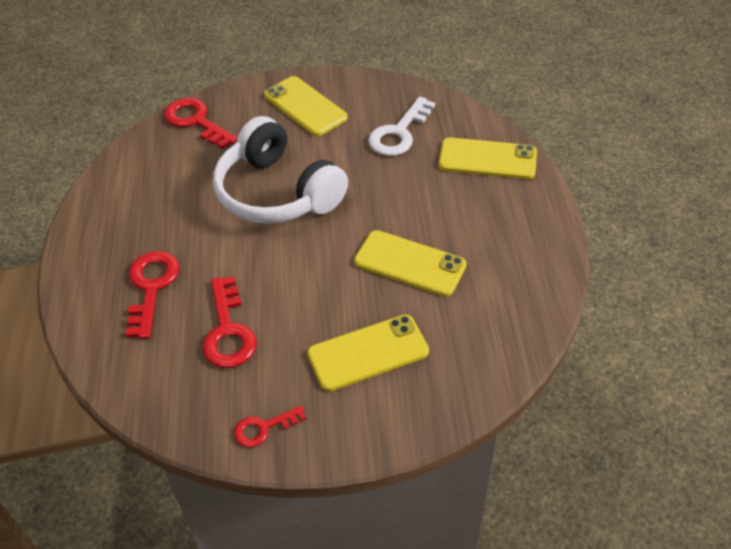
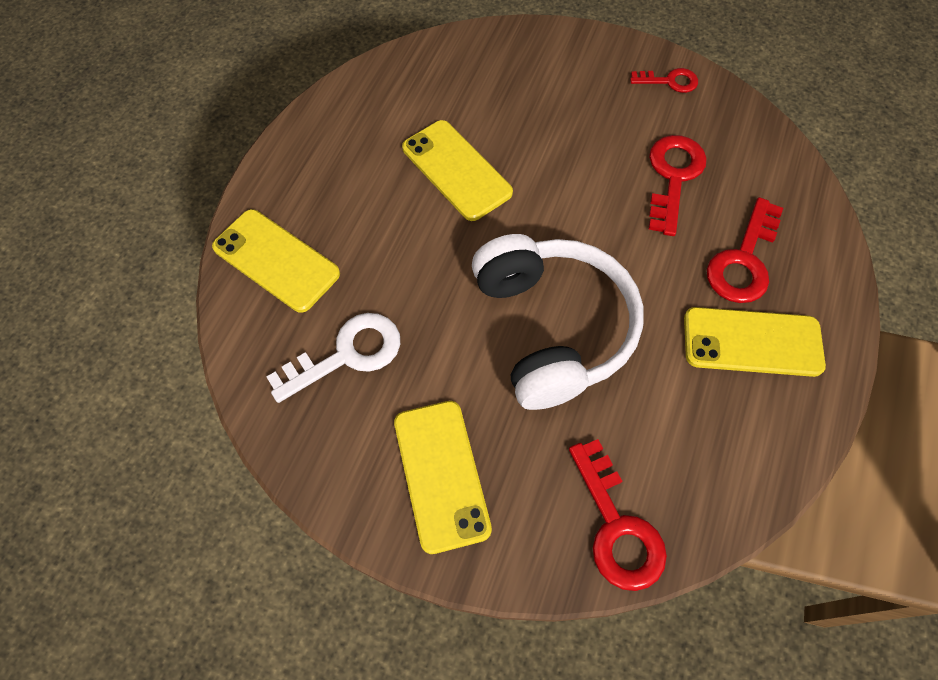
camera: 155 degrees left, 15 degrees up
yellow phone [307,315,429,391] -> yellow phone moved to [684,307,826,377]

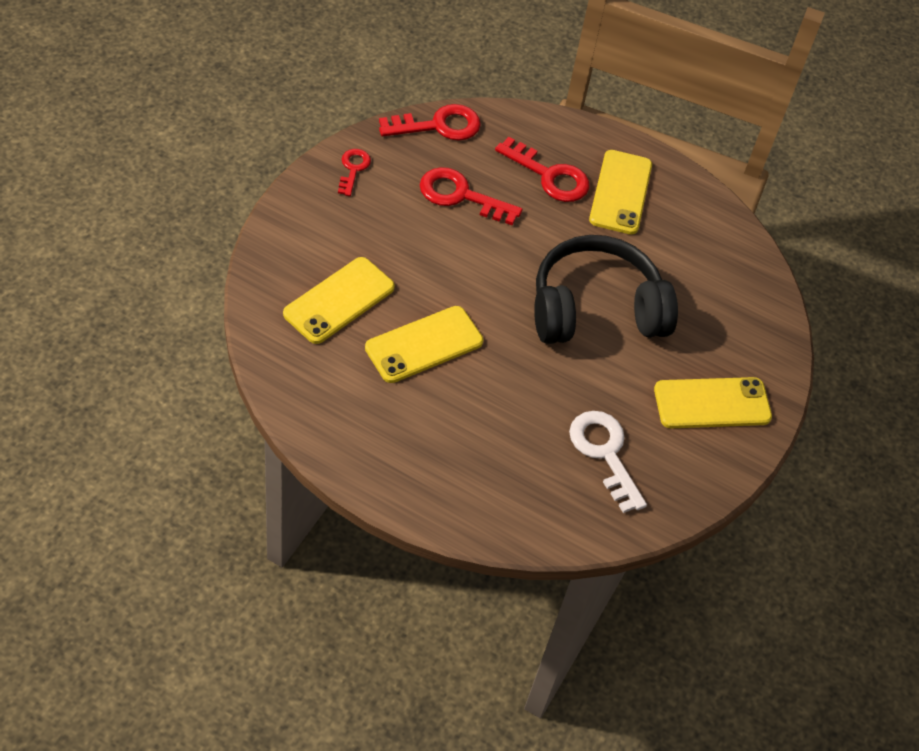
camera: 90 degrees left, 10 degrees down
yellow phone [212,209,340,313] -> yellow phone moved to [283,257,395,344]
white headphones [472,234,643,410] -> black headphones [534,235,678,344]
red key [569,439,667,591] -> red key moved to [379,104,481,141]

